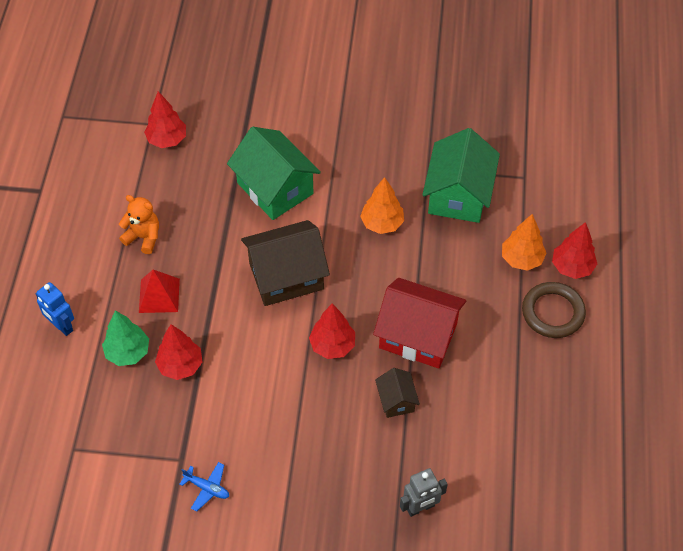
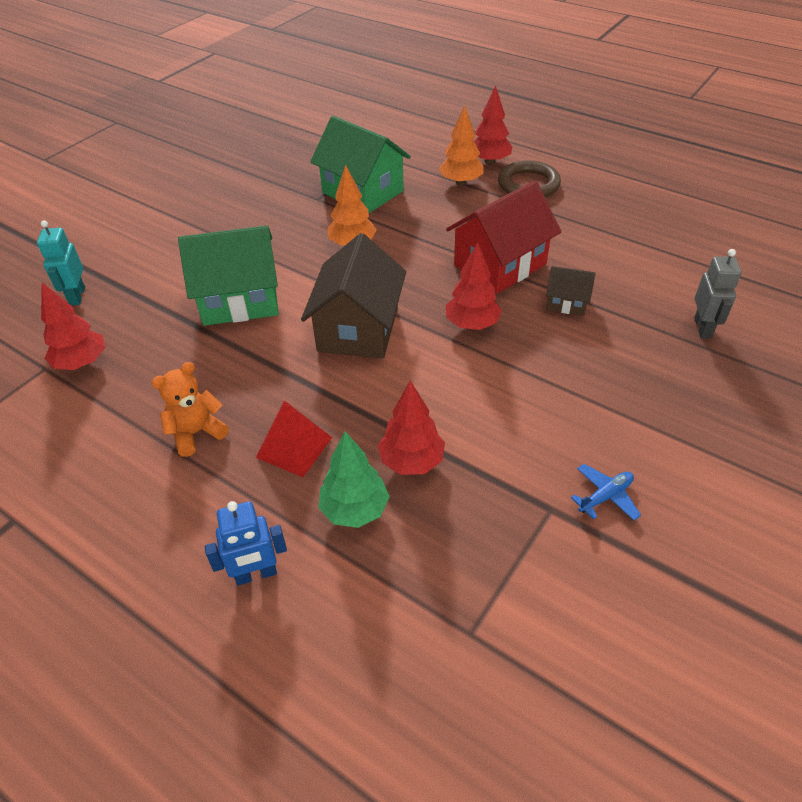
camera: 60 degrees left, 10 degrees down
none -> turquoise robot [37,220,85,305]

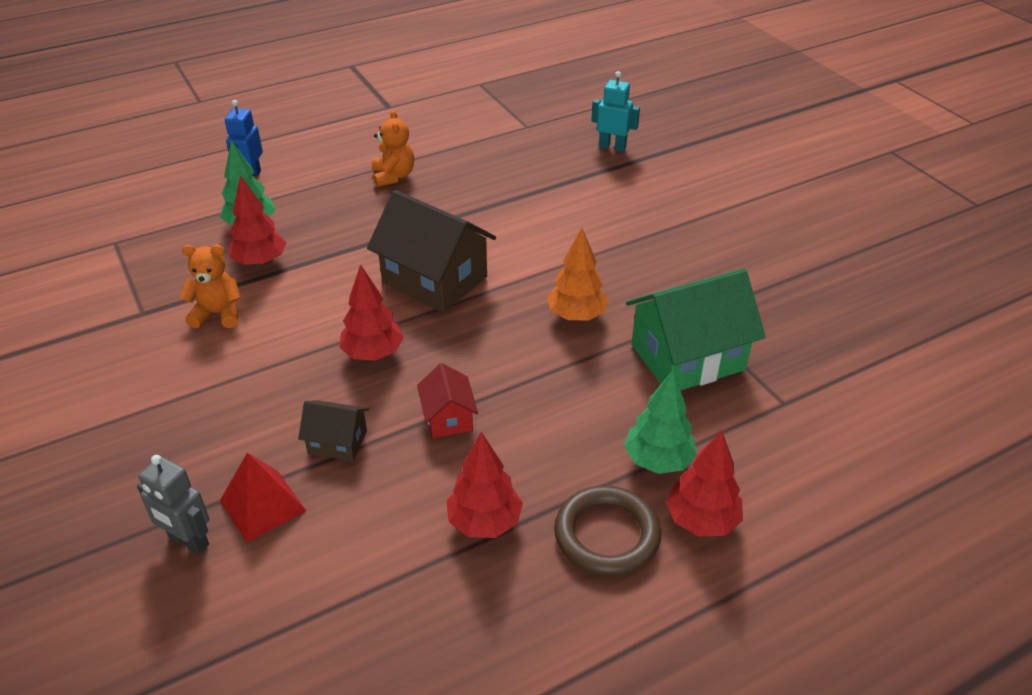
camera: 115 degrees right, 5 degrees down
red tree [41,282,106,370] -> red tree moved to [446,432,523,538]
green house [178,225,279,326] -> none
red pyramid [256,401,332,477] -> red pyramid moved to [220,453,306,543]
orange tree [439,105,484,185] -> green tree [624,370,697,474]
red house [446,180,562,294] -> red house [417,363,478,438], size x0.50
brown house [546,266,596,316] -> brown house turned 60 degrees clockwise [298,400,369,461]
blue plane [571,464,641,520] -> none
none -> orange teddy bear [180,245,241,328]

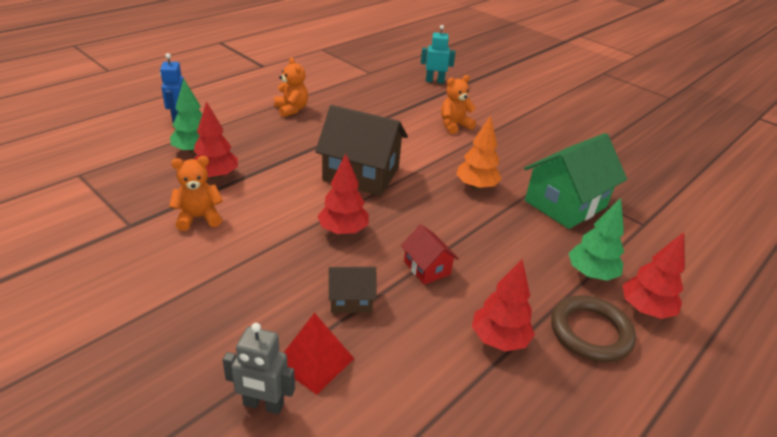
camera: 20 degrees left, 5 degrees down
none -> orange teddy bear [441,75,476,134]

